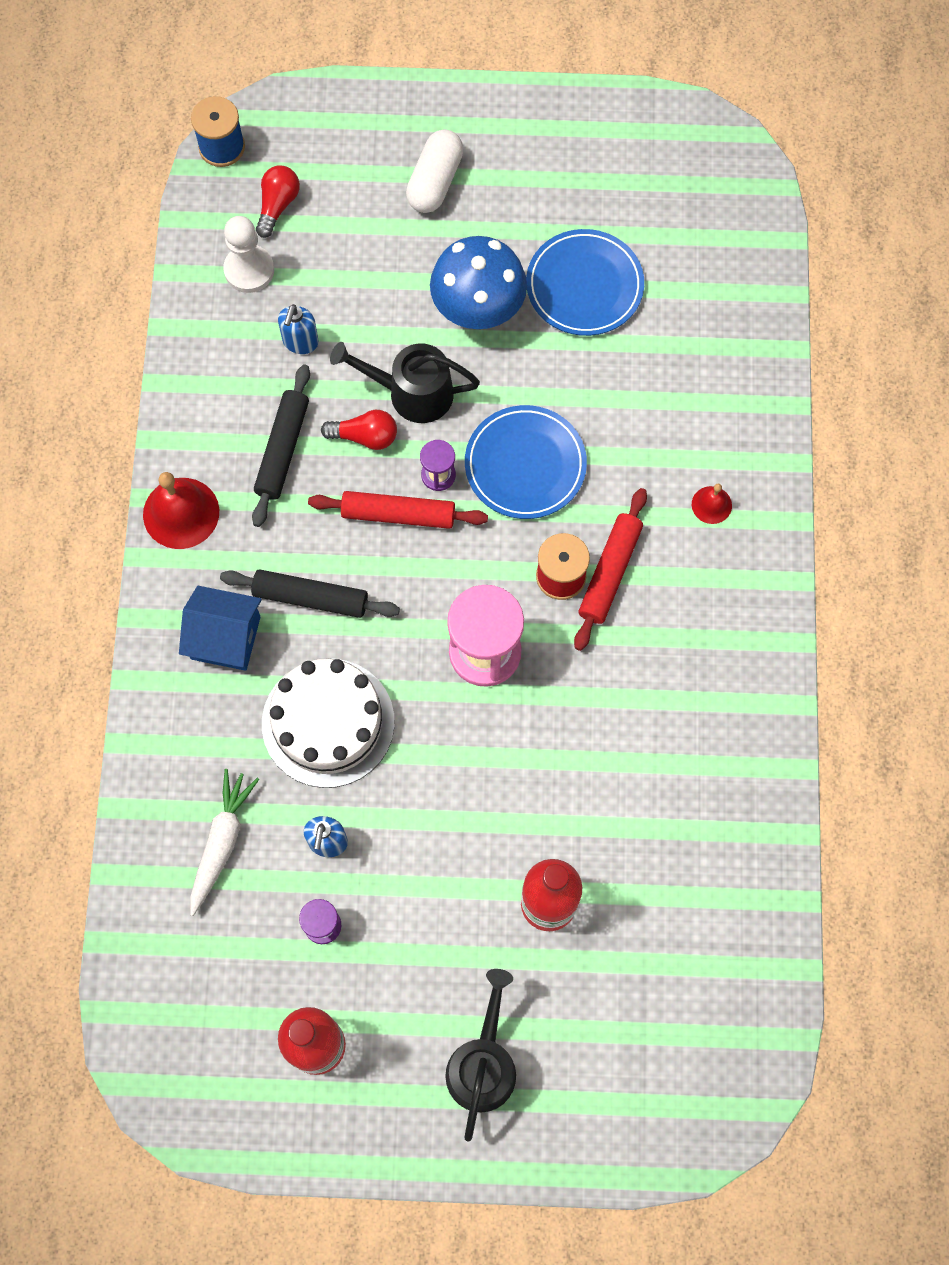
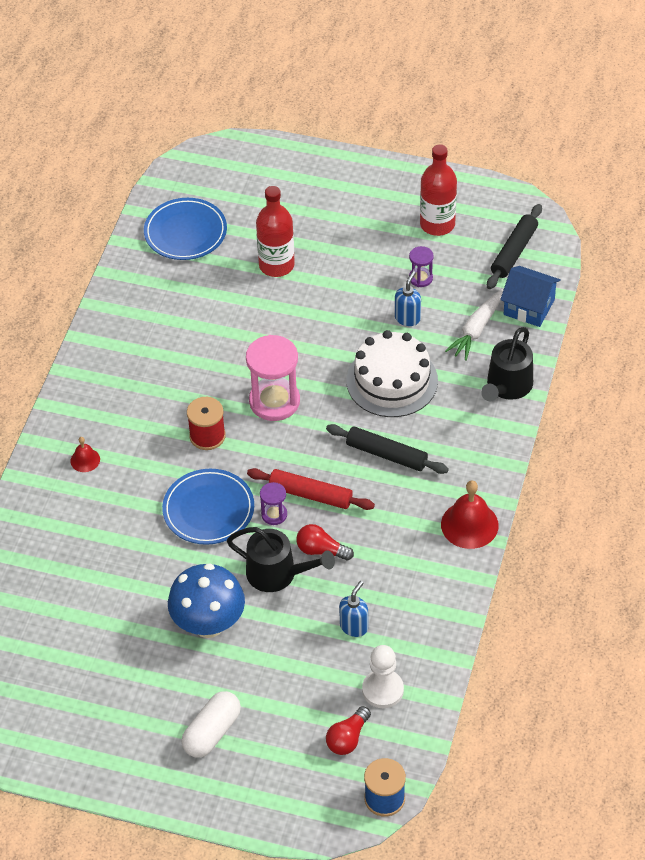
camera: 165 degrees left, 20 degrees down
blue house [179,586,262,671] -> blue house moved to [500,266,561,327]
black rolling pin [252,364,310,527] -> black rolling pin moved to [487,204,542,289]
black watering can [445,969,516,1142] -> black watering can moved to [481,327,533,401]
blue plate [526,229,644,336] -> blue plate moved to [144,198,227,260]
red rolling pin [574,488,647,651] -> none

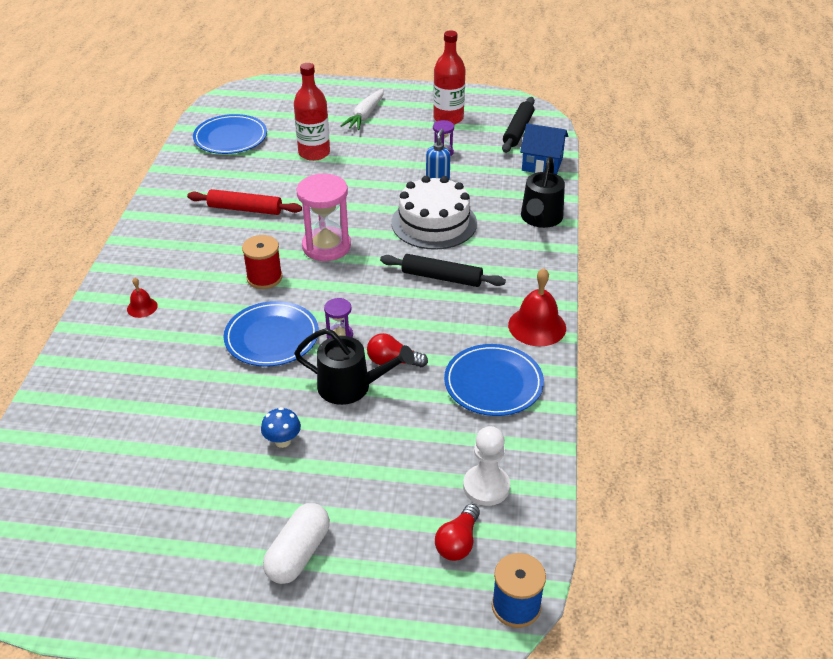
camera: 10 degrees left, 10 degrees down
blue mushroom [168,563,245,638] -> blue mushroom [261,407,301,448], size x0.47
red rolling pin [247,468,375,510] -> red rolling pin moved to [187,189,302,215]
blue soap dispenser [339,581,368,637] -> none
white carrot [445,289,503,361] -> white carrot moved to [340,89,384,130]
none -> blue plate [444,344,544,416]

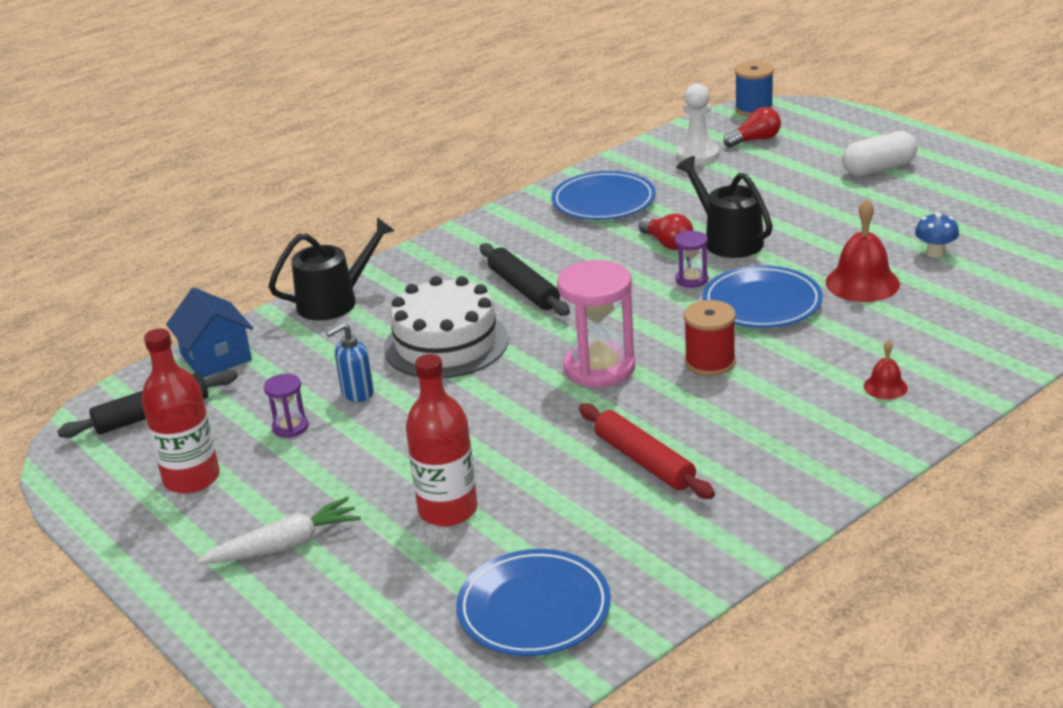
camera: 135 degrees left, 10 degrees down
blue mushroom [261,407,301,448] -> blue mushroom moved to [915,212,959,258]
red bell [508,268,566,346] -> red bell moved to [826,199,900,302]

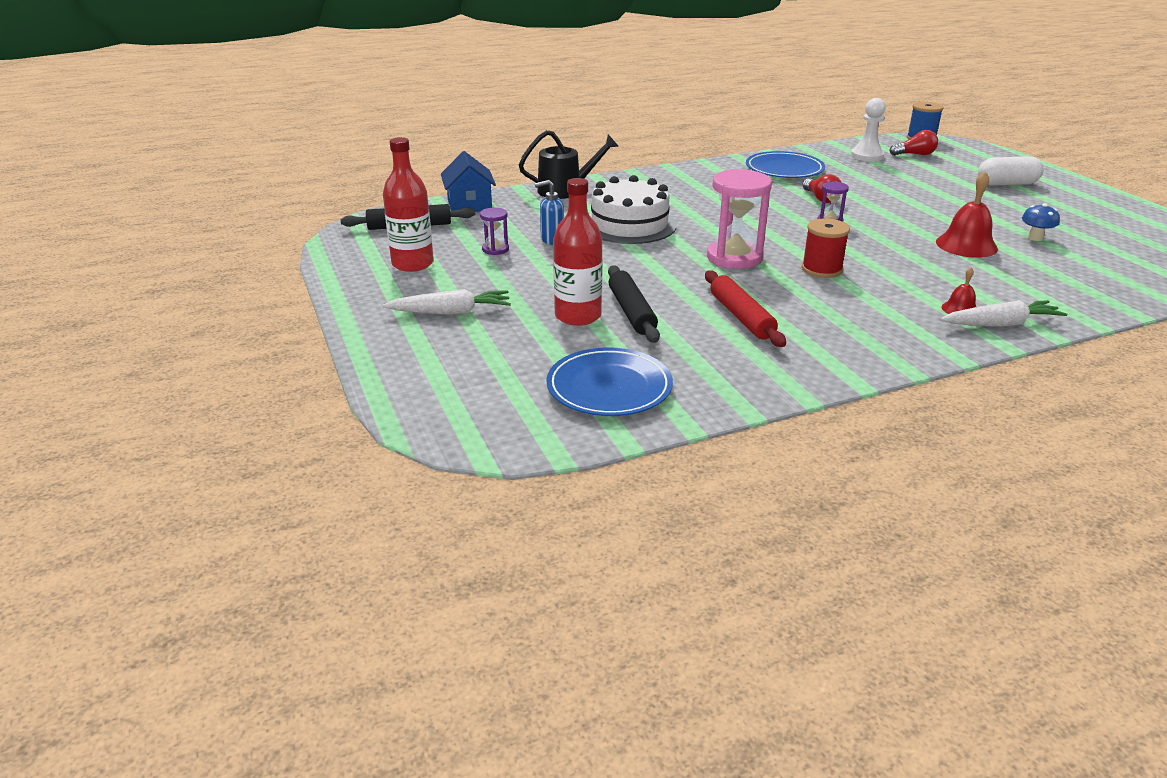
camera: 15 degrees right, 0 degrees up
black rolling pin [480,243,570,316] -> black rolling pin moved to [608,265,660,343]
black watering can [676,156,773,258] -> none
blue plate [703,265,823,328] -> none
none -> white carrot [940,300,1067,327]

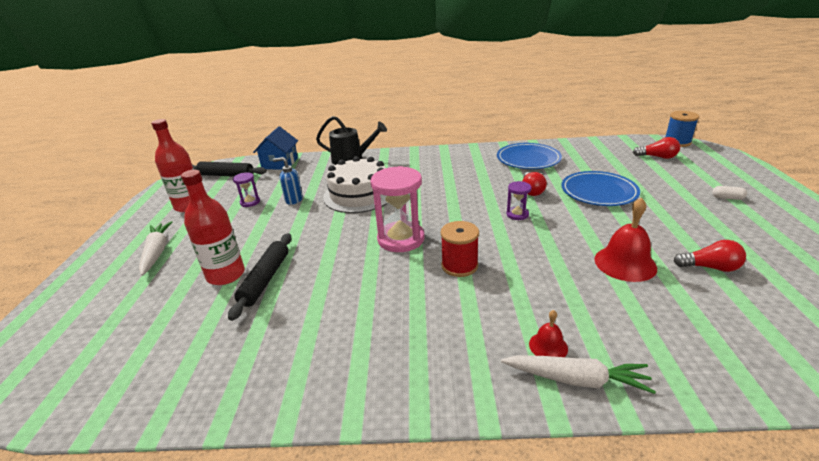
camera: 25 degrees right, 0 degrees up
white carrot [383,289,511,315] -> white carrot turned 120 degrees counterclockwise [139,221,173,276]
blue plate [546,347,673,416] -> blue plate moved to [561,171,640,206]
red rolling pin [705,270,786,347] -> none
white pawn [851,98,886,162] -> none
white capsule [978,156,1044,185] -> white capsule [712,186,747,200], size x0.48
blue mushroom [1022,203,1060,241] -> red light bulb [674,240,746,272]

